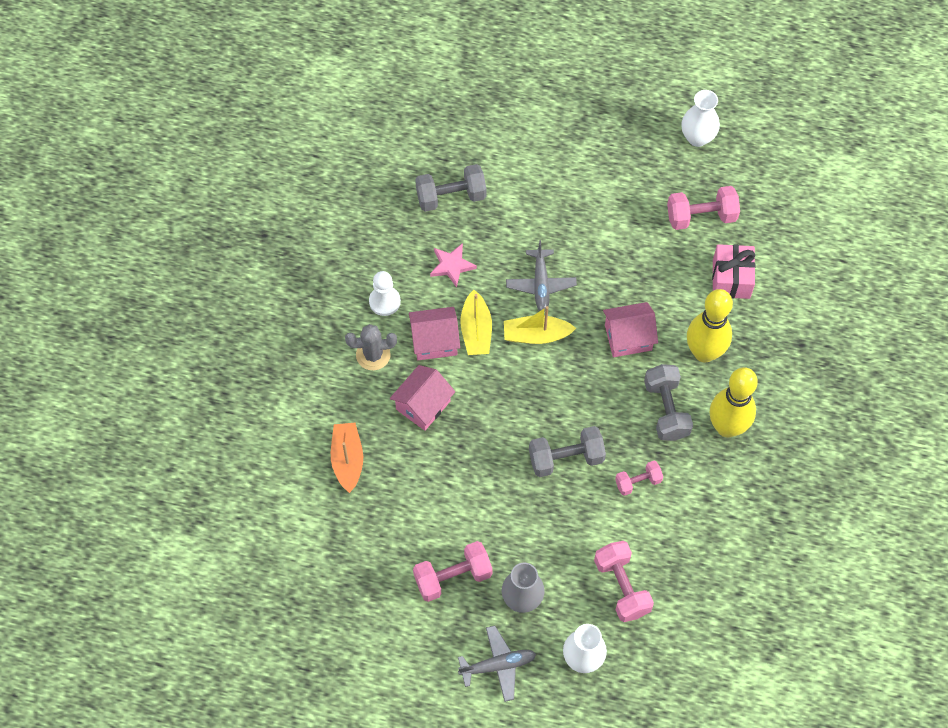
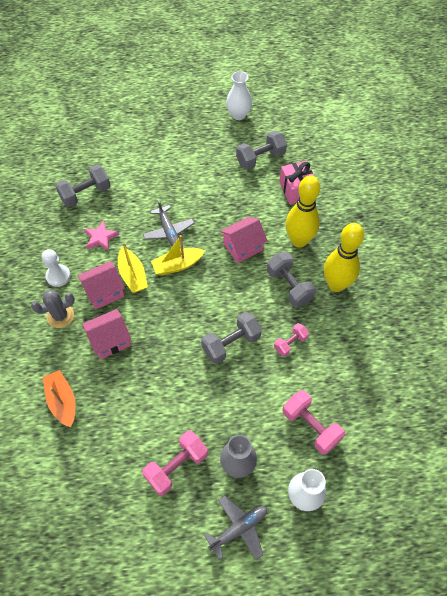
camera: 20 degrees left, 5 degrees down
pink house [390,365,455,431] -> pink house turned 45 degrees clockwise [82,309,131,359]
pink dumbbell [667,186,740,230] -> grey dumbbell [236,131,287,170]

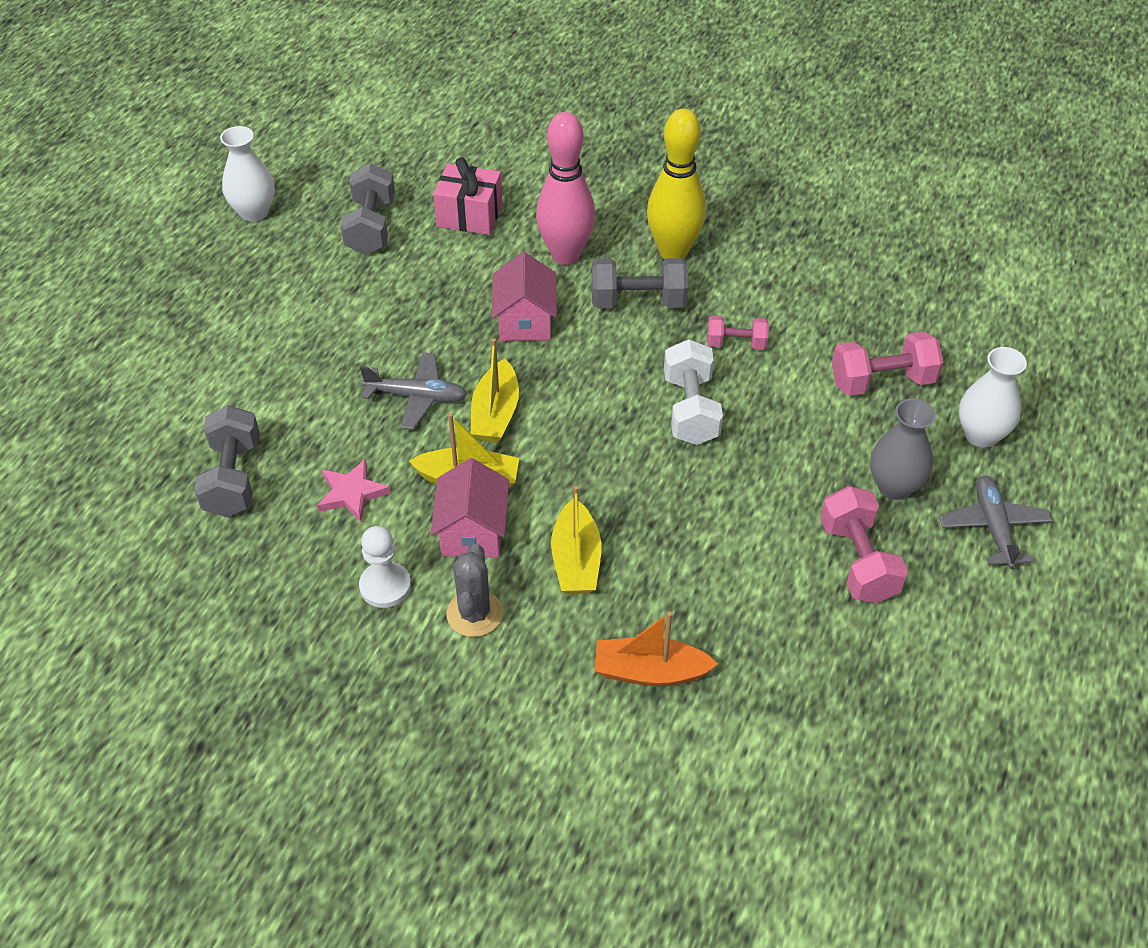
camera: 60 degrees left, 10 degrees down
pink house [82,309,131,359] -> yellow boat [551,486,601,594]
grey dumbbell [201,312,262,364] -> white dumbbell [664,339,723,445]
pink dumbbell [274,323,309,357] -> pink dumbbell turned 75 degrees counterclockwise [707,316,769,350]
yellow bowling pin [286,175,320,248] -> pink bowling pin [536,112,595,265]

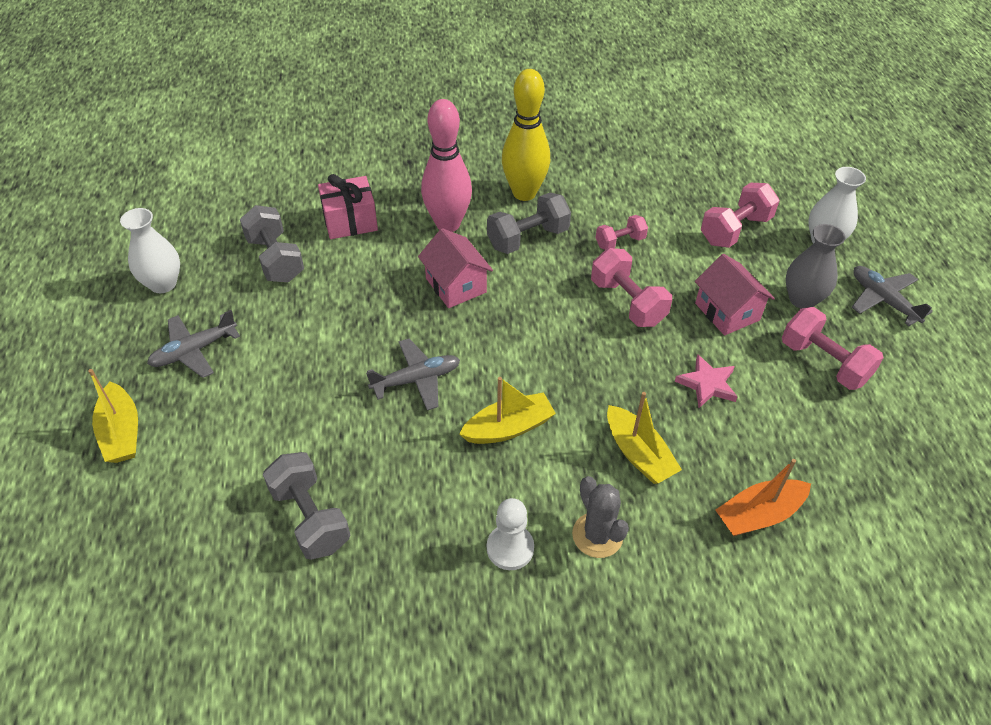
camera: 30 degrees left, 0 degrees up
pink star [317,459,391,522] -> pink star moved to [675,354,738,408]
pink house [431,458,509,558] -> pink house moved to [695,254,775,336]
yellow boat [471,339,519,443] -> yellow boat moved to [88,369,138,463]
white dumbbell [664,339,723,445] -> pink dumbbell [591,248,672,327]
none -> grey plane [147,310,240,378]

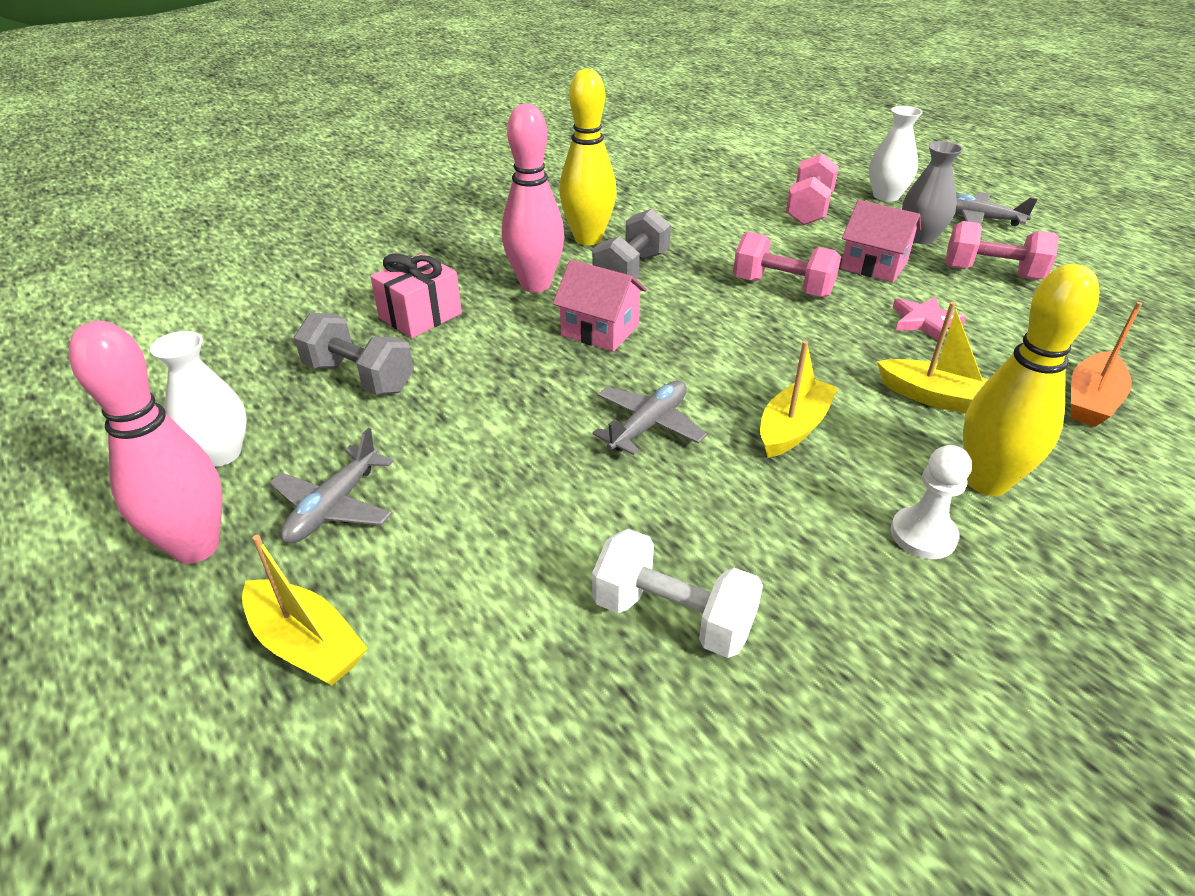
camera: 30 degrees left, 10 degrees down
grey dumbbell [263,452,350,560] -> white dumbbell [592,529,763,658]
grey cactus [572,476,629,558] -> yellow bowling pin [963,264,1100,496]
pink dumbbell [596,215,648,250] -> none
none -> pink bowling pin [69,321,222,564]

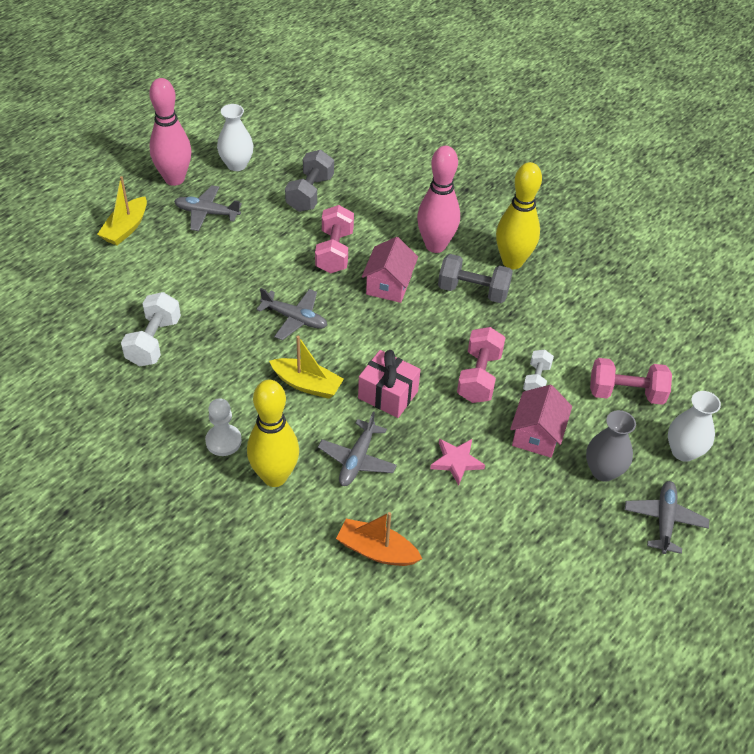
camera: 75 degrees right, 10 degrees up
pink gift [370,253,462,338] -> pink gift moved to [358,350,421,418]
yellow boat [877,302,989,413] -> grey plane [318,411,397,486]
pink dumbbell [945,221,1059,280] -> pink dumbbell moved to [315,205,354,274]
none -> white dumbbell [523,349,554,391]

